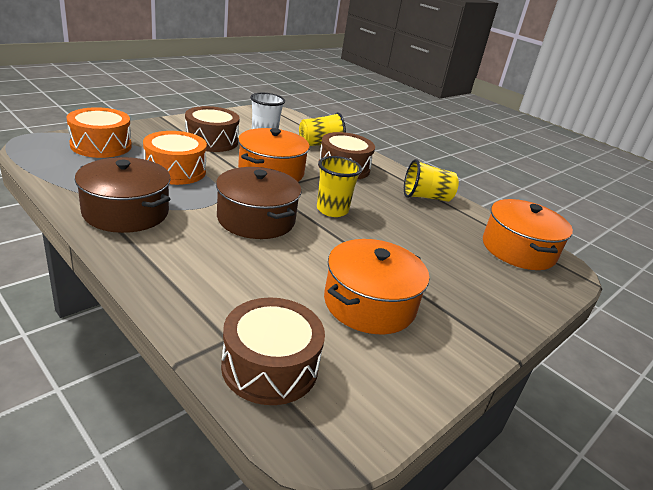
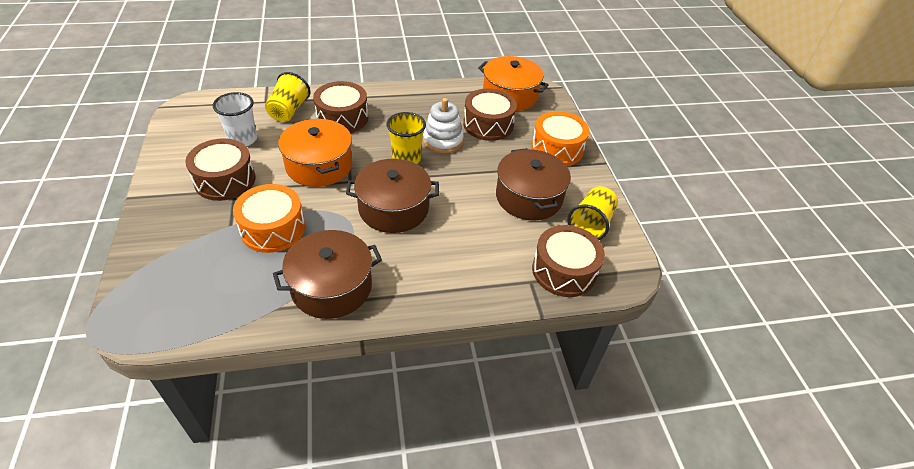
camera: 55 degrees left, 15 degrees up
orange drum [66,107,132,158] -> orange drum moved to [531,111,590,166]
orange pot [324,239,429,334] -> brown pot [496,148,571,220]
yellow cup [404,159,459,202] -> yellow cup moved to [568,186,618,240]
none -> white stacking toy [423,98,464,153]
none -> brown drum [463,89,517,141]

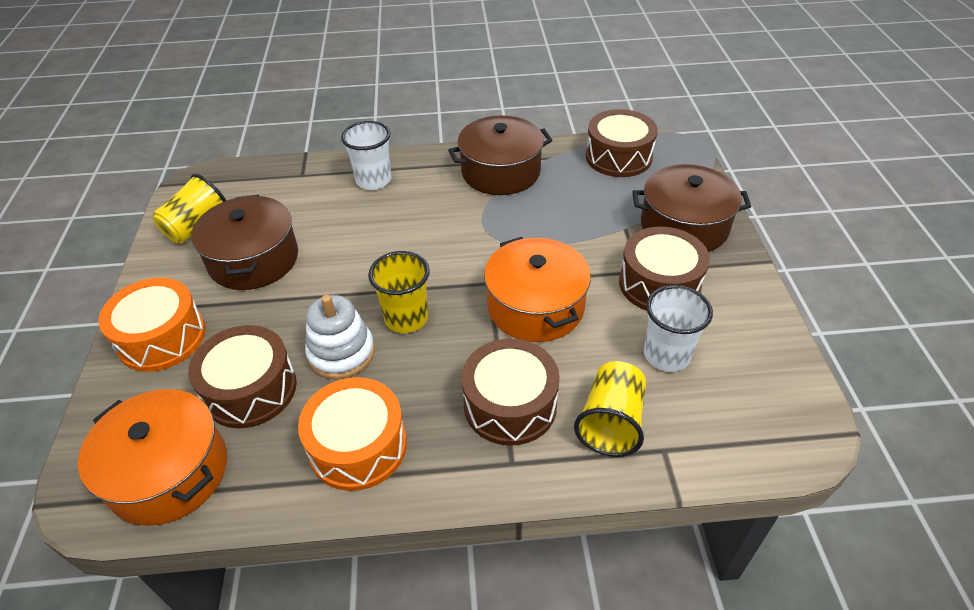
camera: 170 degrees left, 0 degrees up
orange drum [233,184,305,253] -> orange drum moved to [298,377,407,491]
brown pot [346,159,439,233] -> brown pot moved to [632,164,751,252]
brown drum [532,225,605,297] -> brown drum moved to [586,109,658,177]
none -> white cup [341,121,391,190]

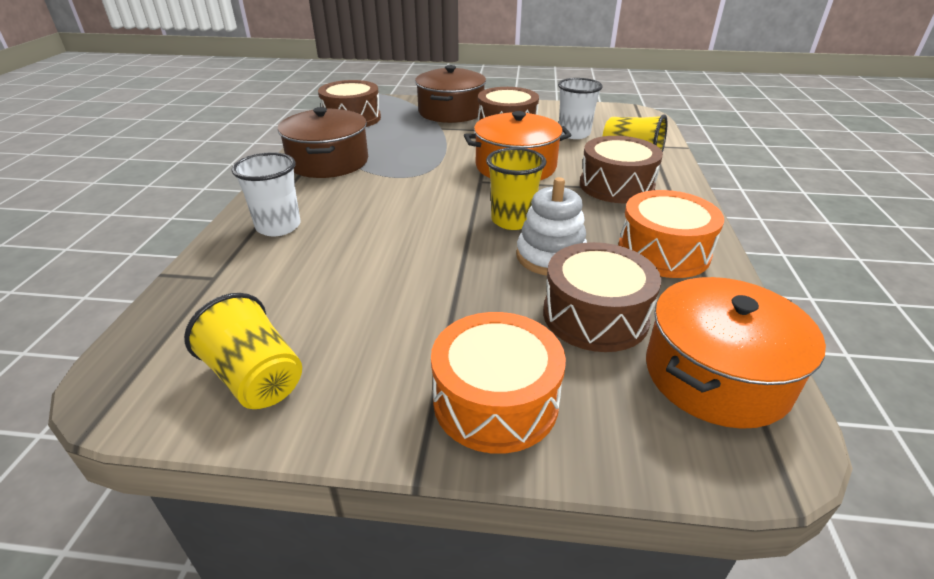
camera: 80 degrees left, 10 degrees down
brown pot [191,195,298,290] -> none

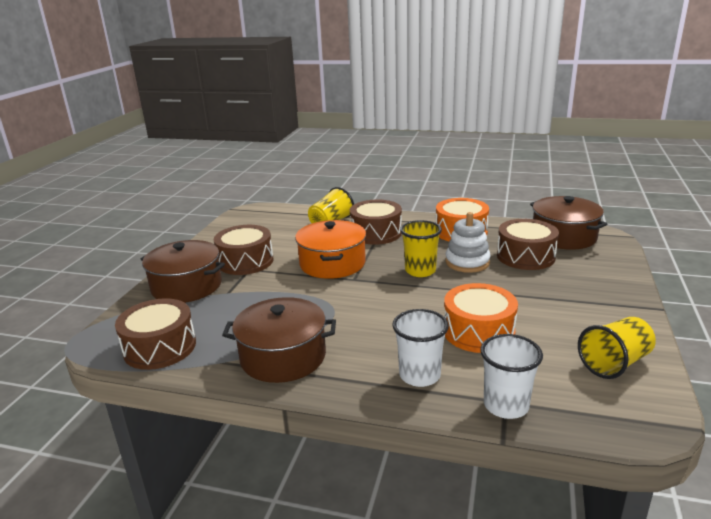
camera: 80 degrees left, 10 degrees down
orange drum [431,312,566,454] -> orange drum moved to [444,283,518,353]
white cup [558,78,603,139] -> white cup moved to [480,334,543,419]
orange pot [646,277,826,429] -> brown pot [530,196,607,250]

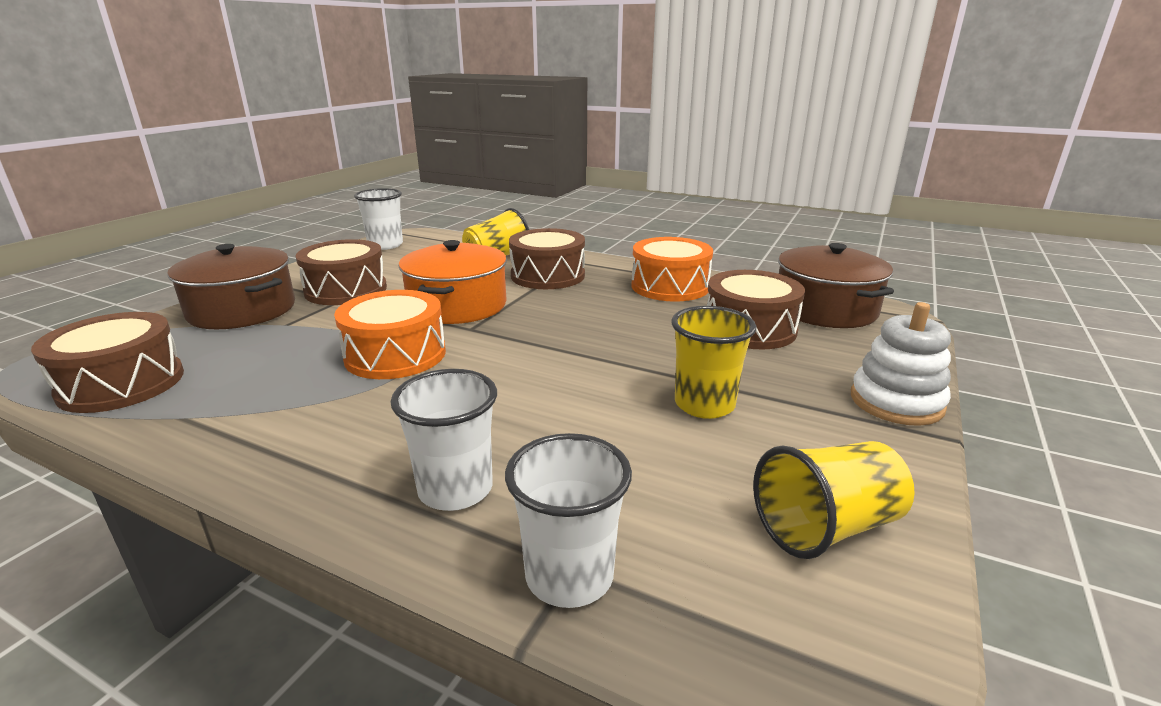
camera: 10 degrees right, 0 degrees up
brown pot [222,297,336,383] -> none
yellow cup [400,220,442,277] -> yellow cup moved to [671,306,757,419]
orange drum [444,283,518,353] -> orange drum moved to [334,290,446,379]
white stacking toy [445,212,490,273] -> white stacking toy moved to [851,302,951,426]
none -> white cup [354,188,403,250]

